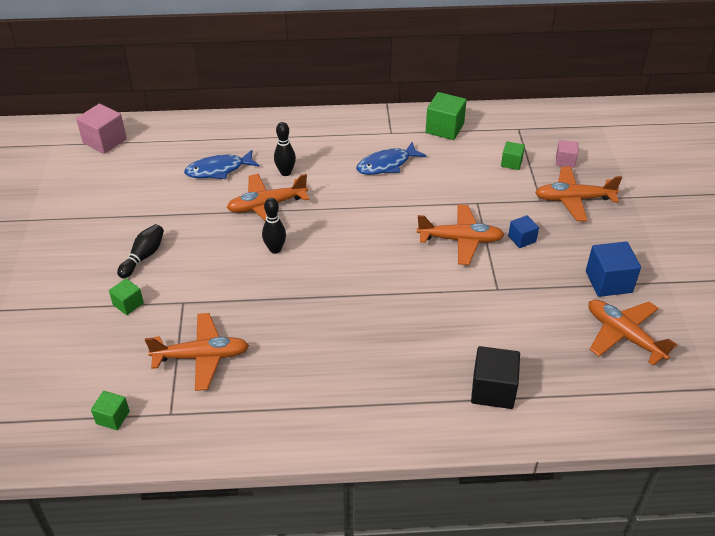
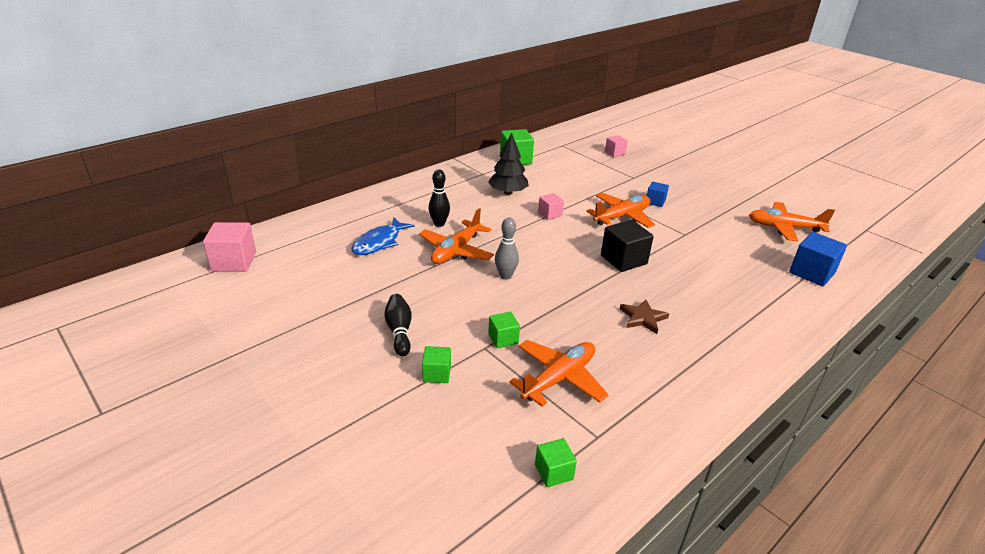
camera: 40 degrees left, 10 degrees down
black bowling pin [262,198,286,254] -> grey bowling pin [495,218,519,280]
blue fish [356,142,426,175] -> black tree [488,133,529,195]
black cube [471,346,520,409] -> black cube moved to [601,220,654,272]
green cube [501,141,525,170] -> green cube moved to [488,312,520,348]
orange plane [535,167,622,221] -> none
blue cube [586,242,641,297] -> blue cube moved to [789,232,847,286]
none -> pink cube [538,193,564,220]
none -> brown star [620,299,669,334]

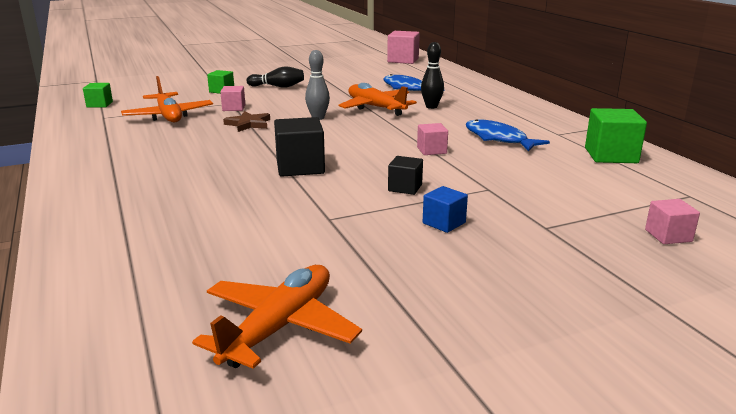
camera: 110 degrees right, 10 degrees down
black tree [488,133,529,195] -> blue fish [466,119,550,151]
green cube [488,312,520,348] -> pink cube [220,86,245,111]
orange plane [586,193,655,228] -> black cube [388,156,423,195]
brown star [620,299,669,334] -> brown star moved to [223,111,270,132]
blue cube [789,232,847,286] -> none

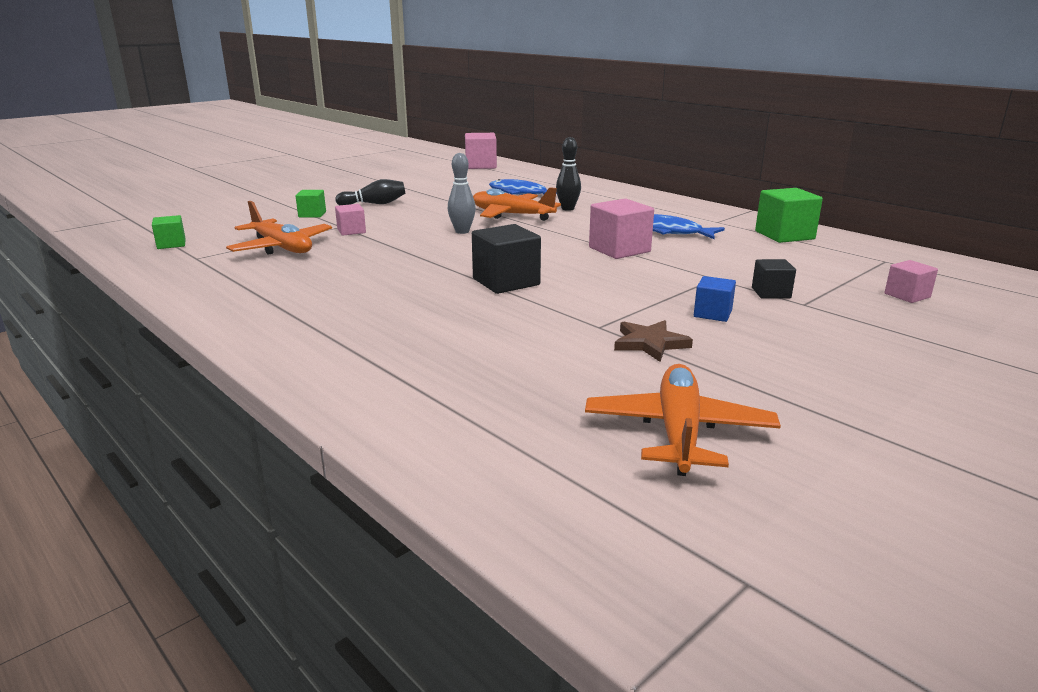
camera: 20 degrees left, 0 degrees up
brown star [223,111,270,132] -> brown star moved to [614,320,693,362]
black cube [388,156,423,195] -> black cube moved to [752,259,796,299]
pink cube [417,123,448,155] -> pink cube [589,198,654,259], size x1.71

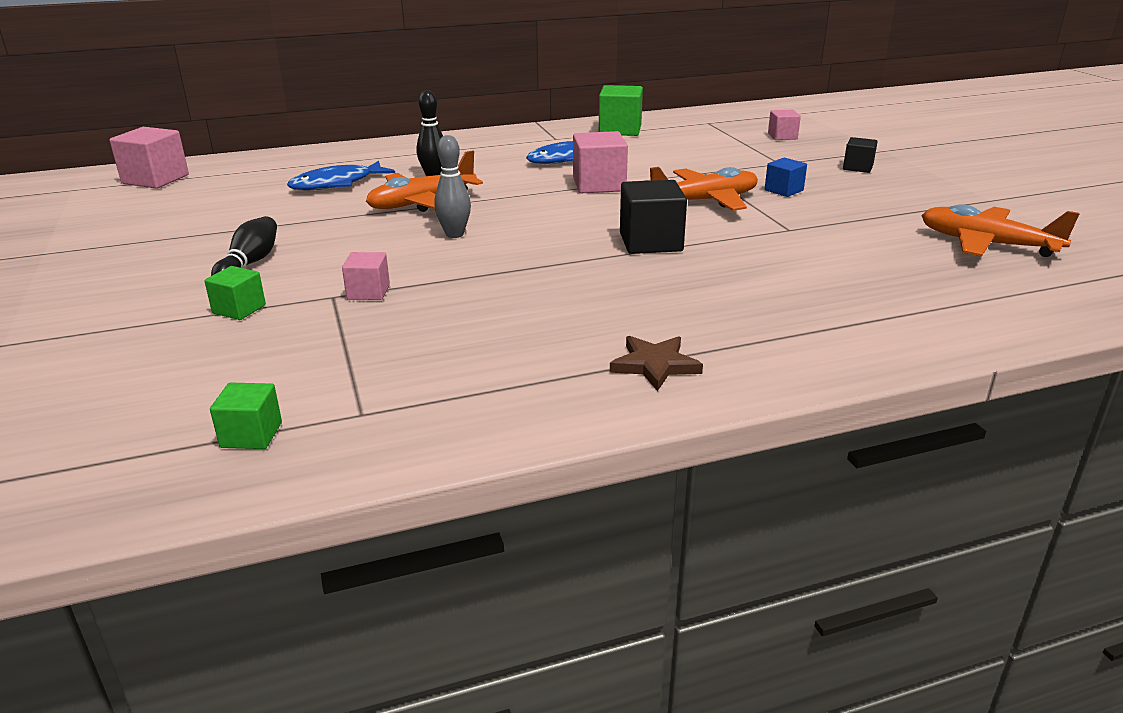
camera: 65 degrees left, 5 degrees up
orange plane [226,201,332,255] -> orange plane moved to [650,167,758,211]
brown star [614,320,693,362] -> brown star moved to [610,336,703,391]
black cube [752,259,796,299] -> black cube moved to [843,137,878,173]

